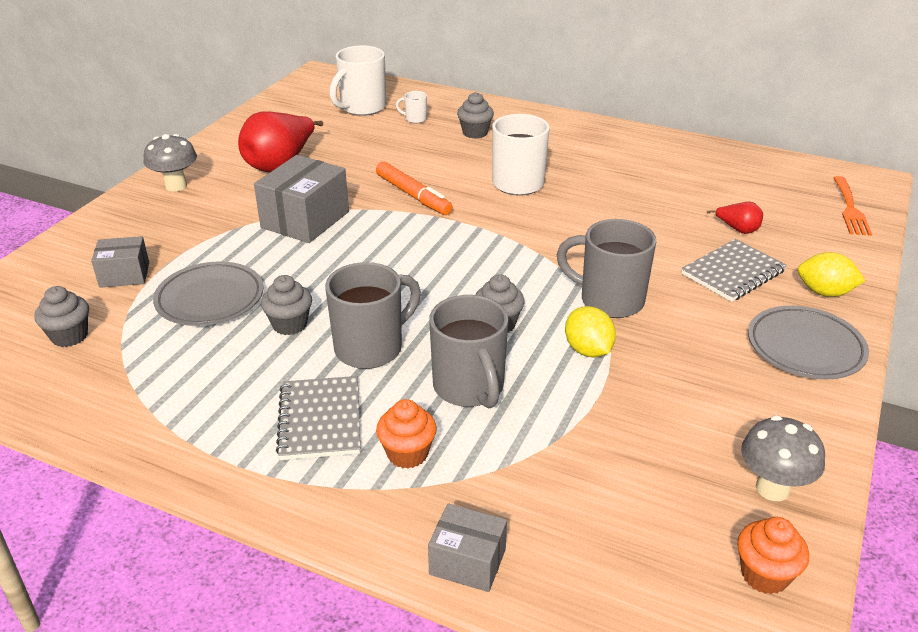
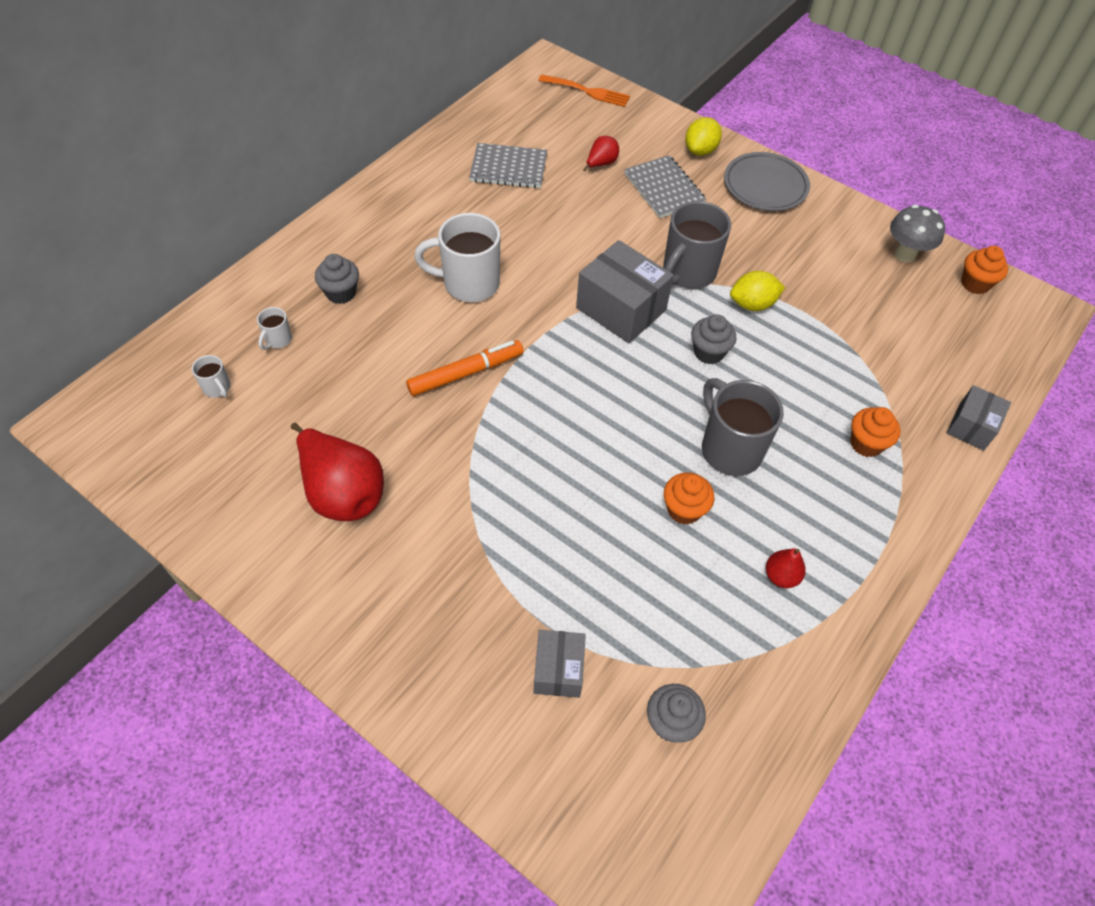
camera: 80 degrees left, 20 degrees up
grey mushroom [144,134,197,192] -> none
grey plate [153,262,264,326] -> none
grey box [254,155,349,243] -> grey box moved to [576,240,674,343]
grey cupcake [261,275,312,335] -> orange cupcake [664,472,714,525]
grey notebook [276,376,360,460] -> grey notebook moved to [469,143,547,188]
white mug [329,45,386,116] -> white mug [192,355,231,398], size x0.46
grey mug [429,295,508,408] -> none
none -> red pear [766,548,806,588]

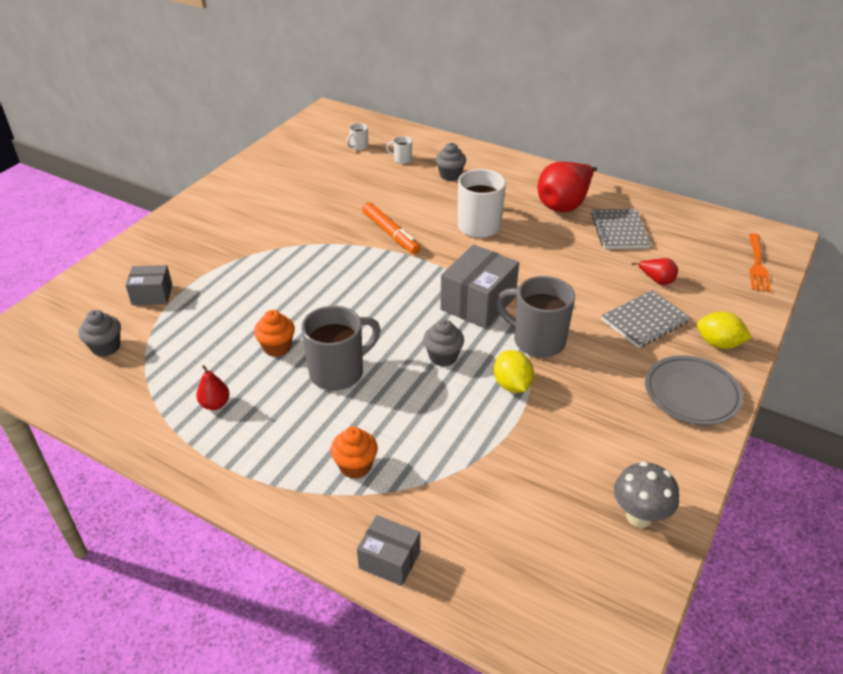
camera: 85 degrees right, 15 degrees down
red pear [291,423,384,521] -> red pear moved to [538,162,597,212]
orange cupcake [961,246,1008,294] -> none

